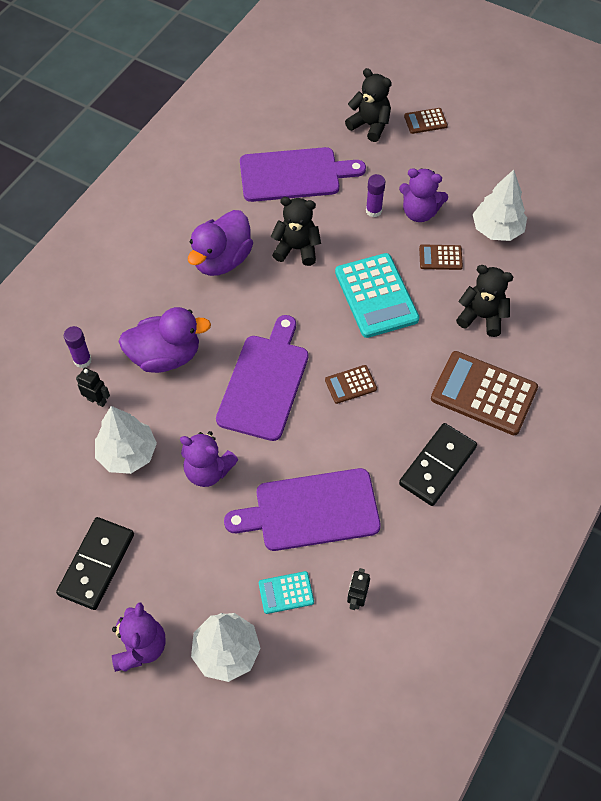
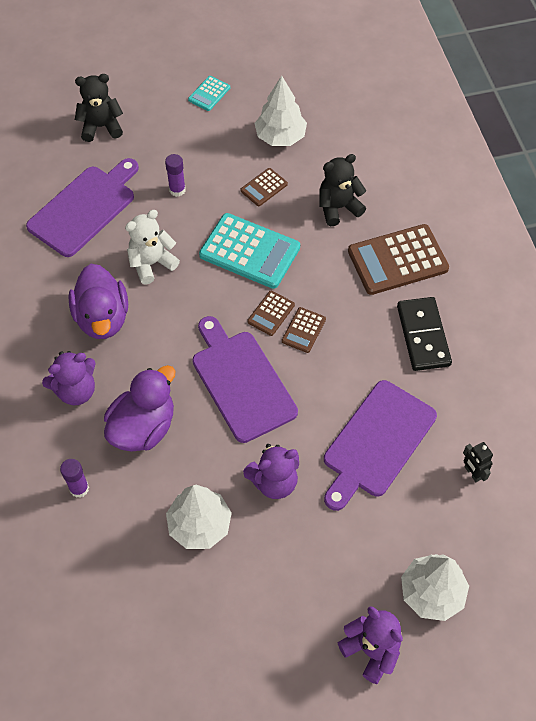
camera: 45 degrees left, 0 degrees up
black domino [56,517,134,610] -> none
black robot [76,368,110,407] -> none
turquoise calculator [259,571,314,614] -> turquoise calculator moved to [188,76,230,111]
black teddy bear [271,197,321,266] -> white teddy bear [125,210,180,285]
purple teddy bear [399,168,448,222] -> purple teddy bear moved to [42,351,96,405]
brown calculator [404,108,448,134] -> brown calculator moved to [247,290,295,336]

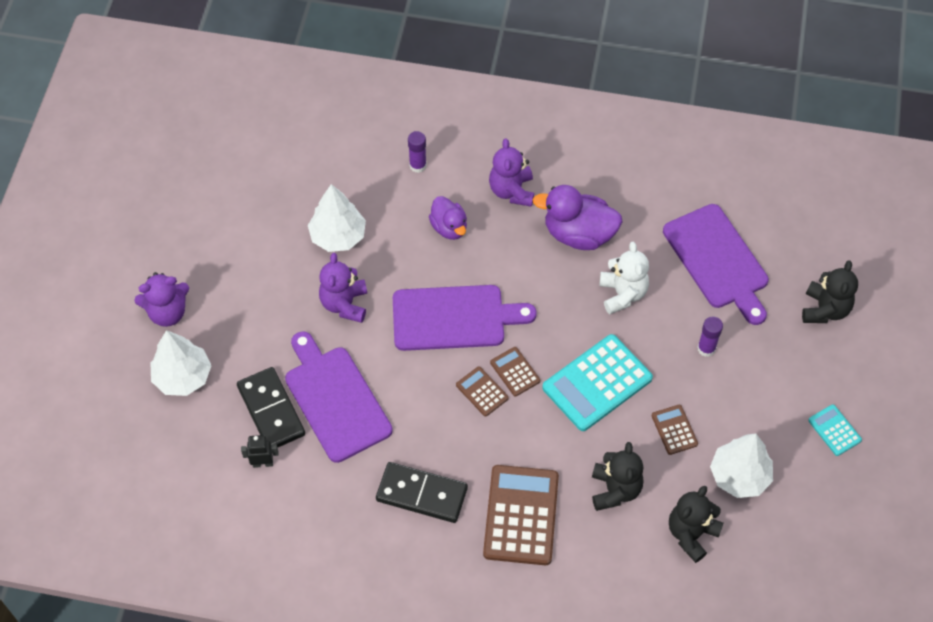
camera: 115 degrees right, 0 degrees up
purple duck [104,365,175,452] -> purple duck [429,196,467,240], size x0.62
none -> black domino [237,367,305,447]
none -> black teddy bear [669,486,723,563]

